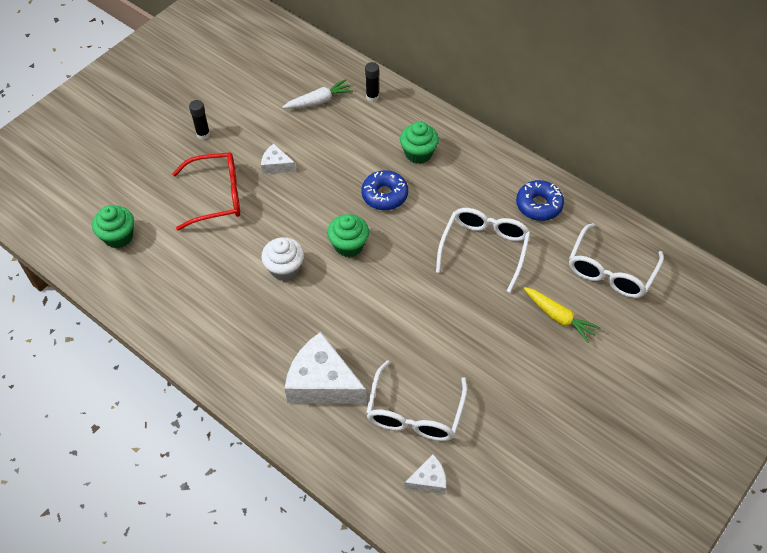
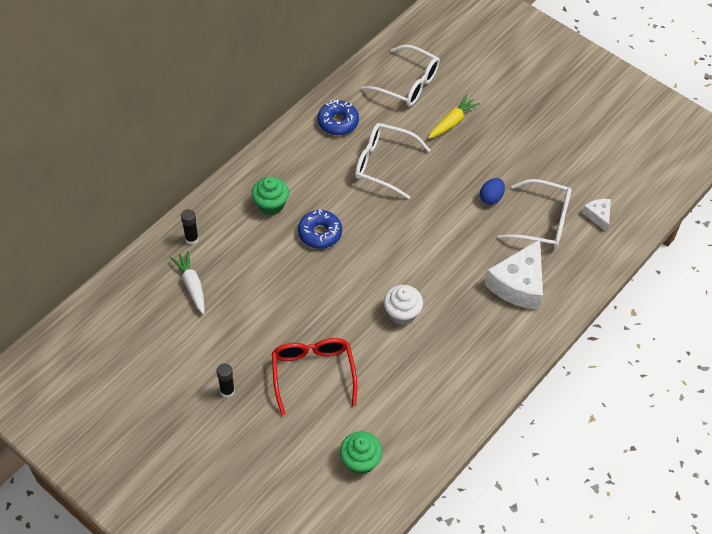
camera: 90 degrees left, 0 degrees up
white cheese [261,144,296,174] -> none
green cupcake [327,214,369,257] -> none
none -> blue egg [480,178,505,205]

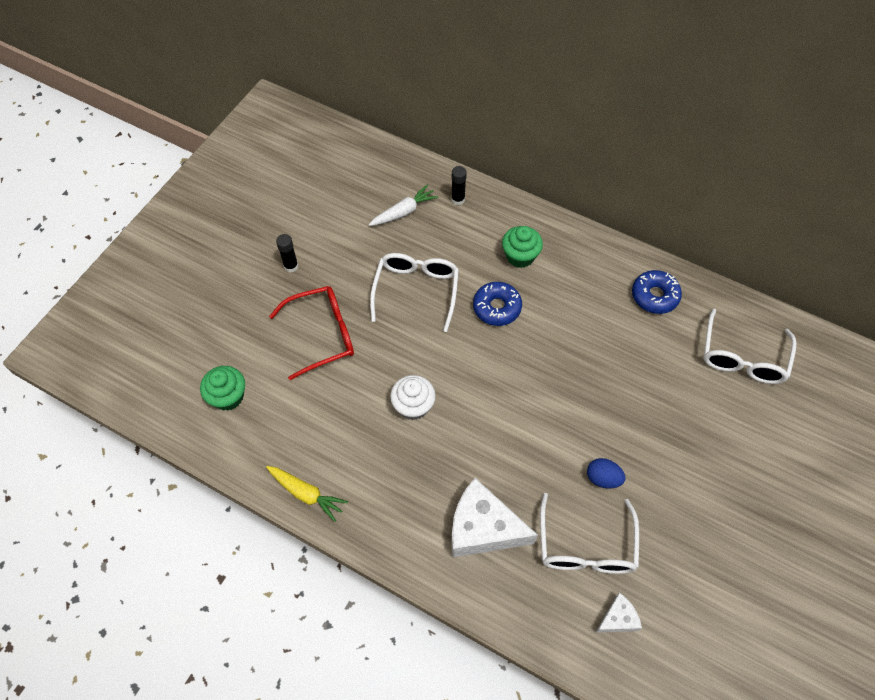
camera: 80 degrees right, 5 degrees up
white glasses [355,123,430,199] -> white glasses moved to [370,253,459,332]
yellow carrot [428,95,480,139] -> yellow carrot moved to [266,466,348,522]

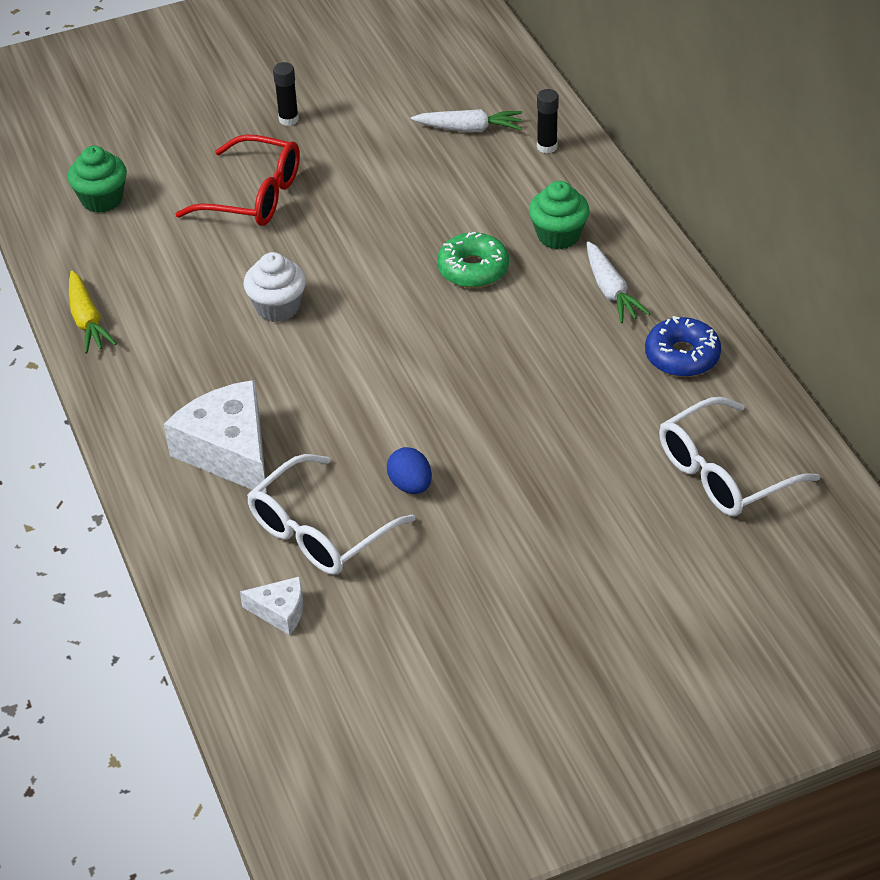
camera: 40 degrees right, 15 degrees down
white glasses [370,253,459,332] -> none
blue donut [473,282,522,326] -> green donut [437,232,509,288]
none -> white carrot [587,241,650,323]

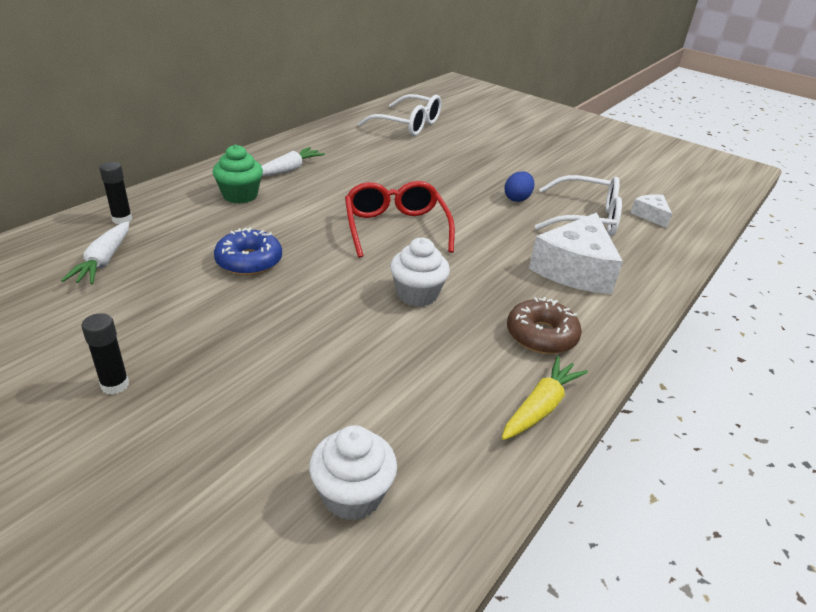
camera: 125 degrees left, 10 degrees down
green cupcake [68,146,127,213] -> white cupcake [309,425,397,520]
red glasses [176,134,300,226] -> red glasses moved to [345,181,455,258]
white carrot [411,109,522,132] -> white carrot turned 150 degrees counterclockwise [61,221,129,284]
green donut [437,232,509,288] -> none
blue donut [645,316,721,377] -> blue donut moved to [214,227,282,275]
none -> brown donut [507,297,582,354]

